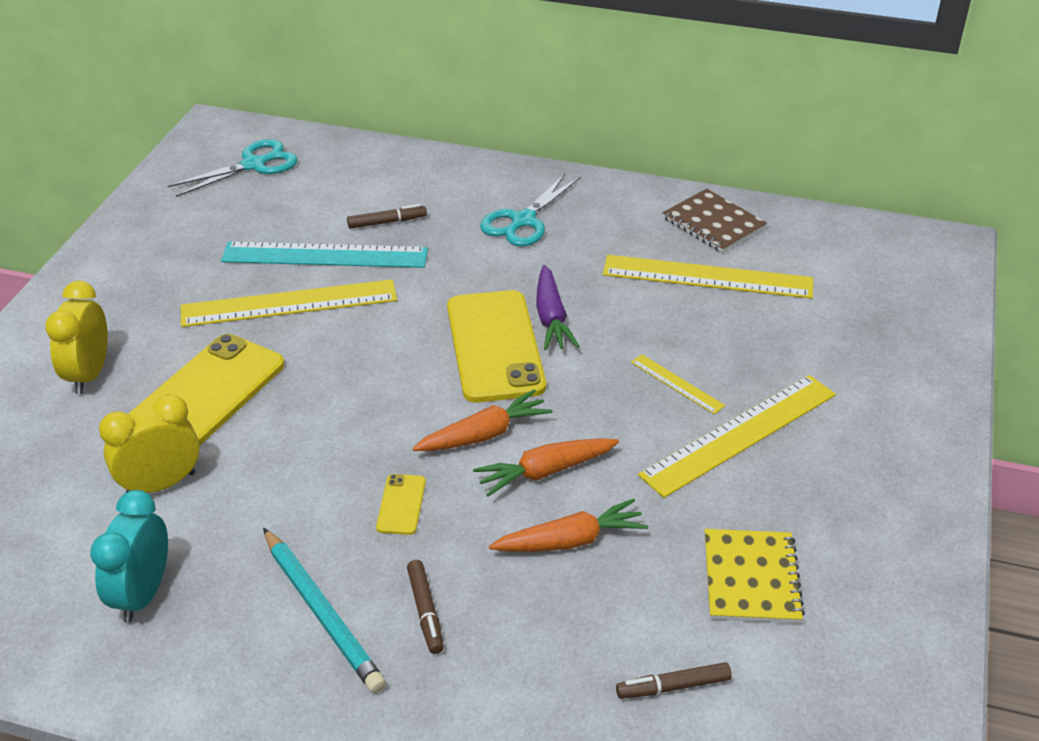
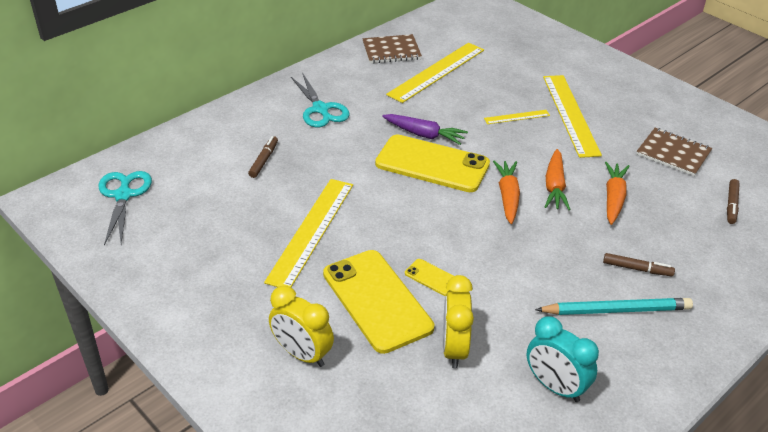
camera: 60 degrees left, 0 degrees up
turquoise ruler [221,242,428,268] -> none
yellow phone [376,474,426,535] -> yellow phone moved to [405,259,453,296]
yellow notebook [705,529,805,623] -> brown notebook [637,128,712,176]

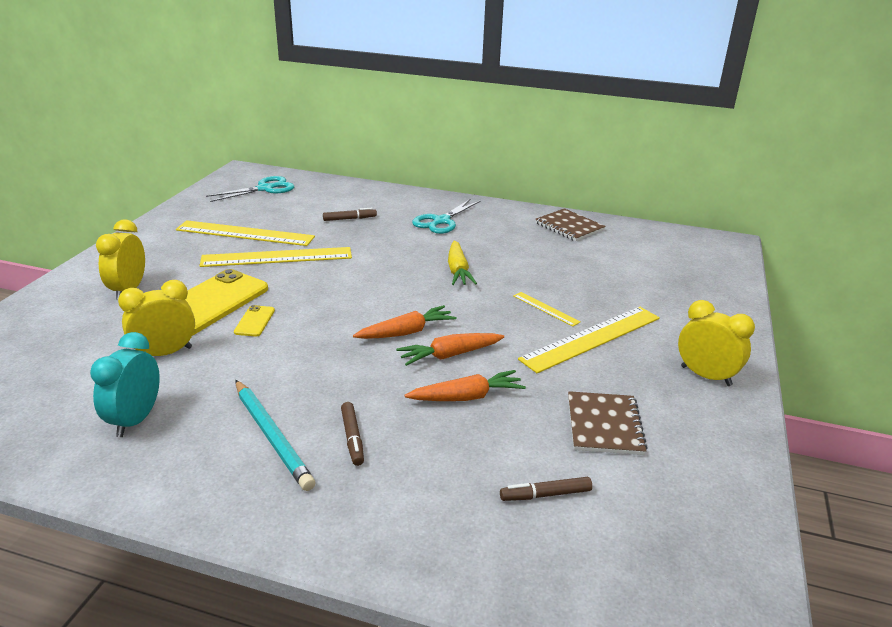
camera: 60 degrees right, 10 degrees down
yellow phone [375,134,490,192] -> none
purple carrot [382,114,468,145] -> yellow carrot [448,241,477,285]
yellow ruler [386,43,484,103] -> yellow ruler moved to [176,220,315,246]
none -> yellow clock [678,300,755,386]

